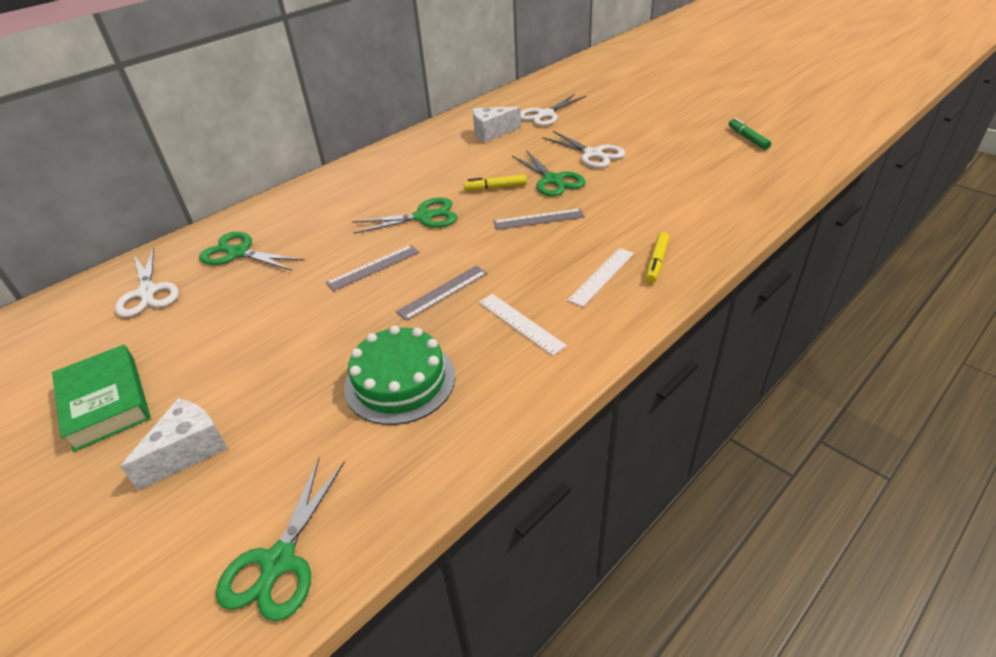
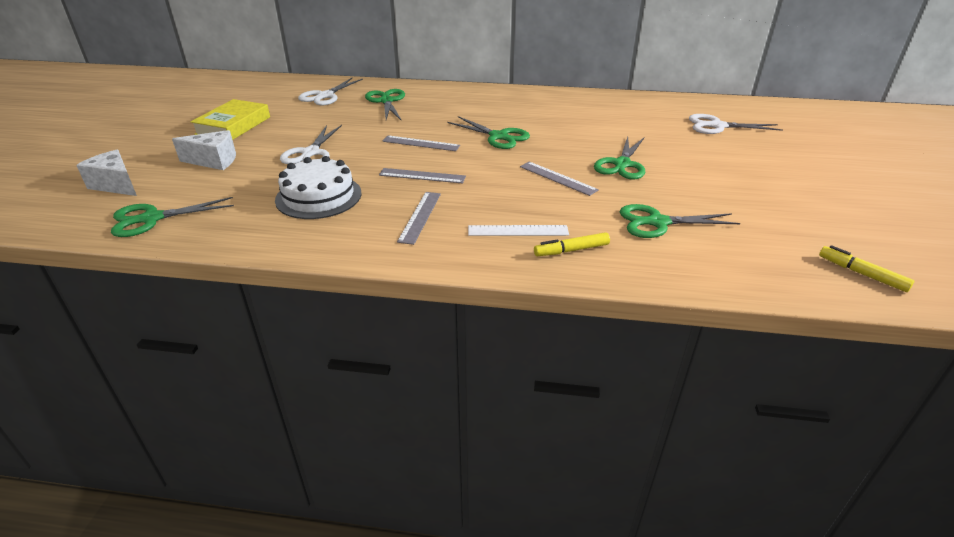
camera: 50 degrees right, 5 degrees down
green book [52,345,151,452] -> yellow book [191,99,270,140]
green cake [344,325,455,425] -> white cake [275,156,362,219]
yellow marker [464,174,527,191] -> yellow marker moved to [819,245,914,292]
white cheese [473,107,521,143] -> white cheese moved to [76,150,137,196]
white ruler [479,294,567,356] -> grey ruler [397,192,441,245]
white scissors [542,131,626,168] -> white scissors moved to [280,125,342,164]
green marker [729,118,771,150] -> none
none -> green scissors [620,204,741,238]

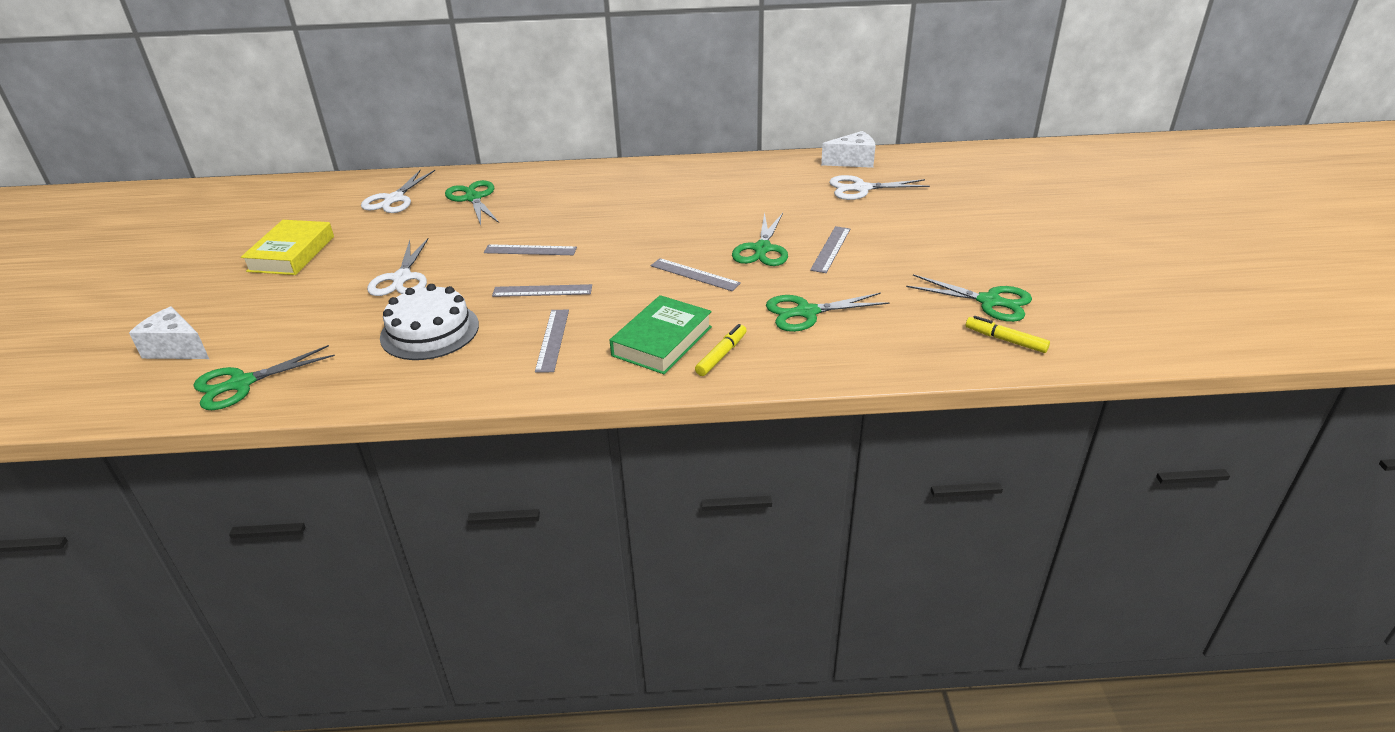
camera: 10 degrees left, 0 degrees up
white cheese [172,130,236,170] -> white cheese moved to [821,131,876,168]
green scissors [447,116,530,149] -> green scissors moved to [906,274,1032,322]
white ruler [468,225,569,236] -> green book [610,295,712,374]
yellow marker [534,232,610,256] -> yellow marker turned 150 degrees clockwise [695,324,747,376]
none -> grey ruler [810,226,850,273]

